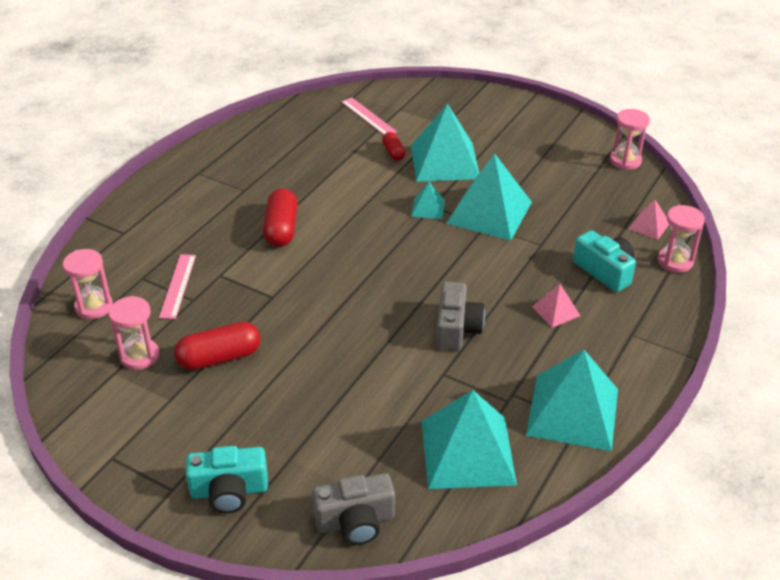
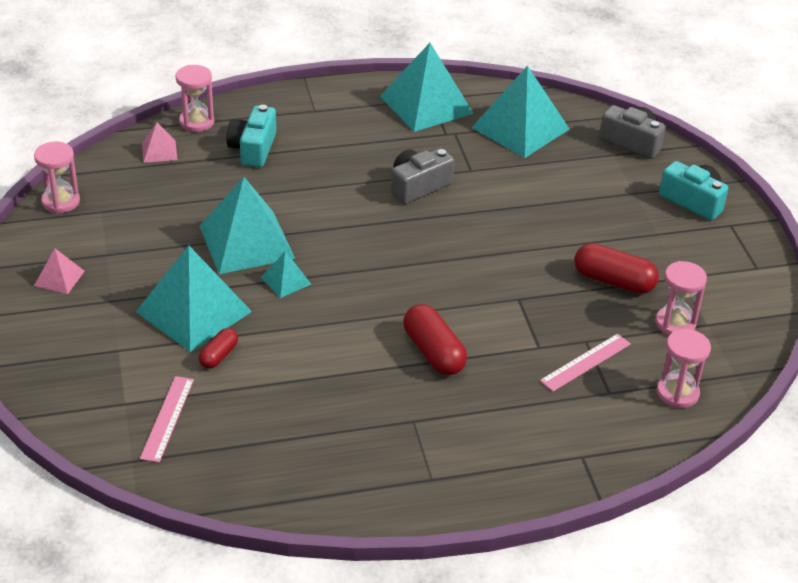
camera: 135 degrees left, 0 degrees up
red capsule [263,188,298,247] -> red capsule turned 75 degrees counterclockwise [403,304,467,375]
pink pyramid [532,284,580,328] -> pink pyramid moved to [34,249,85,294]

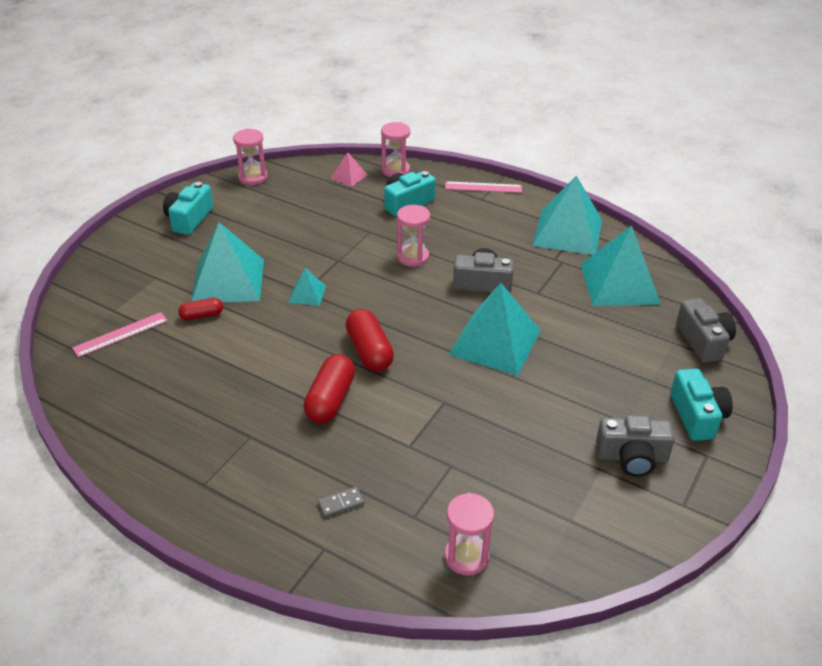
camera: 45 degrees right, 0 degrees up
pink pyramid [34,249,85,294] -> turquoise camera [163,182,213,235]
turquoise pyramid [200,177,295,274] -> turquoise pyramid moved to [449,283,541,376]
pink ruler [540,334,631,392] -> pink ruler moved to [445,181,522,193]
red capsule [574,243,659,294] -> red capsule moved to [345,309,394,372]
pink hourglass [655,261,707,335] -> pink hourglass moved to [397,205,430,267]
none -> grey domino [318,487,364,517]
none -> grey camera [596,415,675,477]

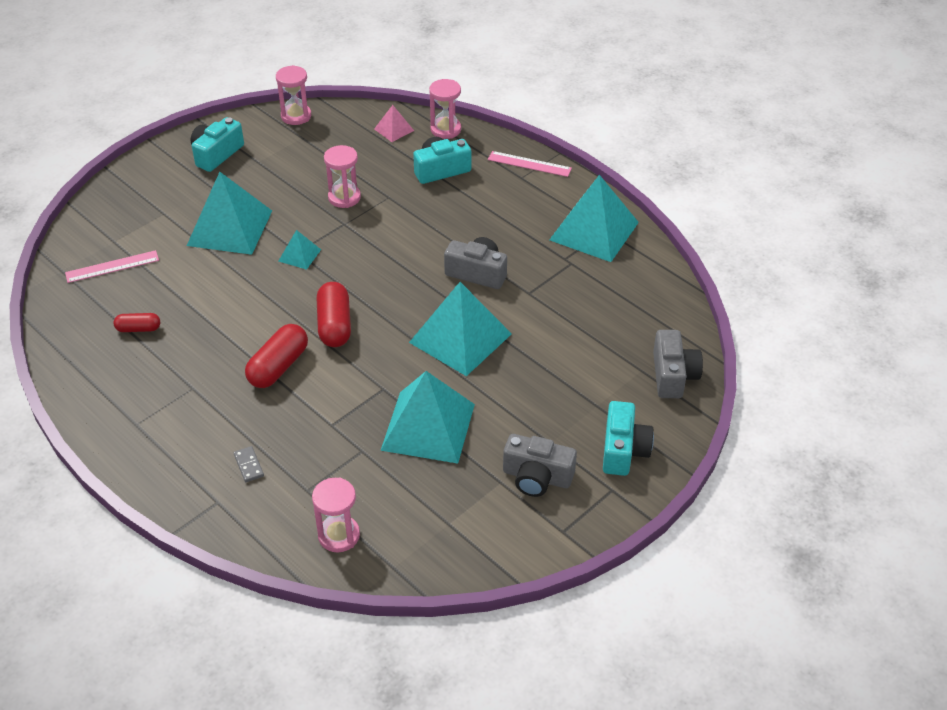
camera: 15 degrees right, 5 degrees up
red capsule [178,298,223,321] -> red capsule moved to [114,313,160,332]
grey domino [318,487,364,517] -> grey domino turned 75 degrees clockwise [234,446,264,482]
pink hourglass [397,205,430,267] -> pink hourglass moved to [324,145,361,208]
turquoise pyramid [581,225,661,306] -> turquoise pyramid moved to [380,371,475,464]

